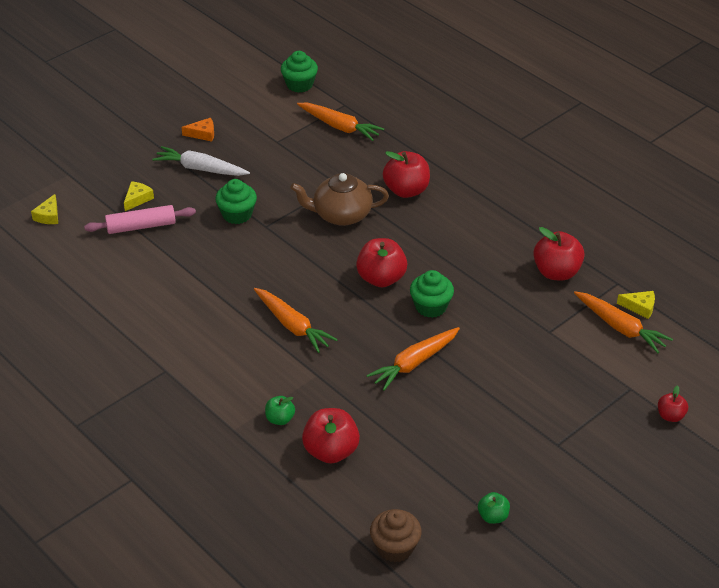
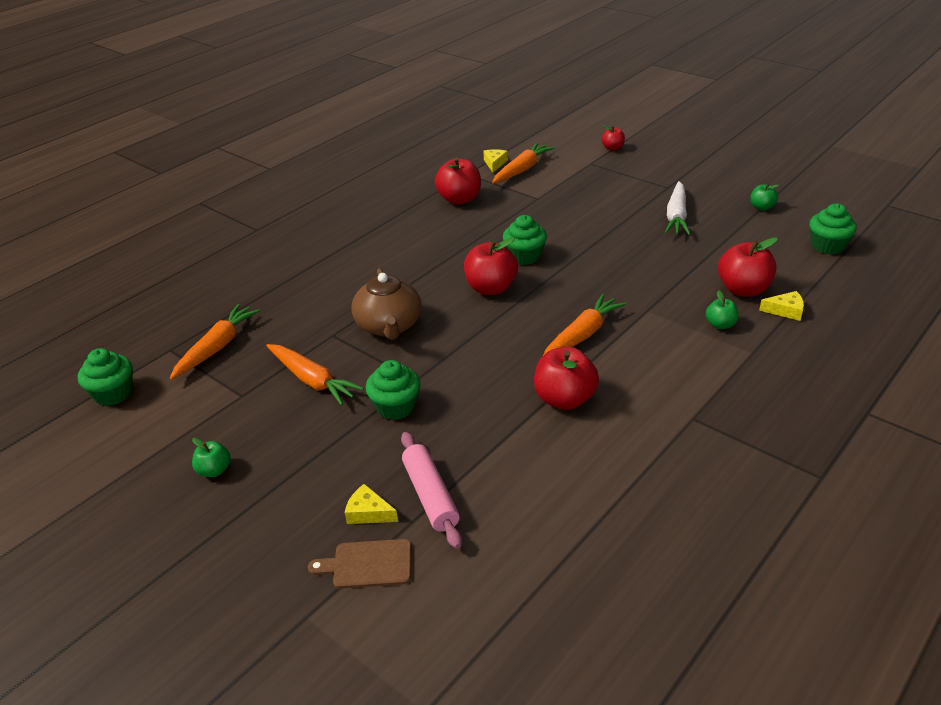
camera: 95 degrees left, 5 degrees down
yellow cheese [31,194,58,224] -> yellow cheese moved to [759,291,804,321]
white carrot [152,146,250,176] -> white carrot moved to [664,181,690,235]
orange cheese [182,118,214,142] -> green apple [192,438,231,477]
orange carrot [366,327,460,391] -> orange carrot moved to [266,344,364,405]
brown cupcake [370,509,422,562] -> green cupcake [809,203,857,255]
red apple [383,151,430,198] -> red apple moved to [534,347,599,410]
none -> brown cutting board [308,539,411,589]

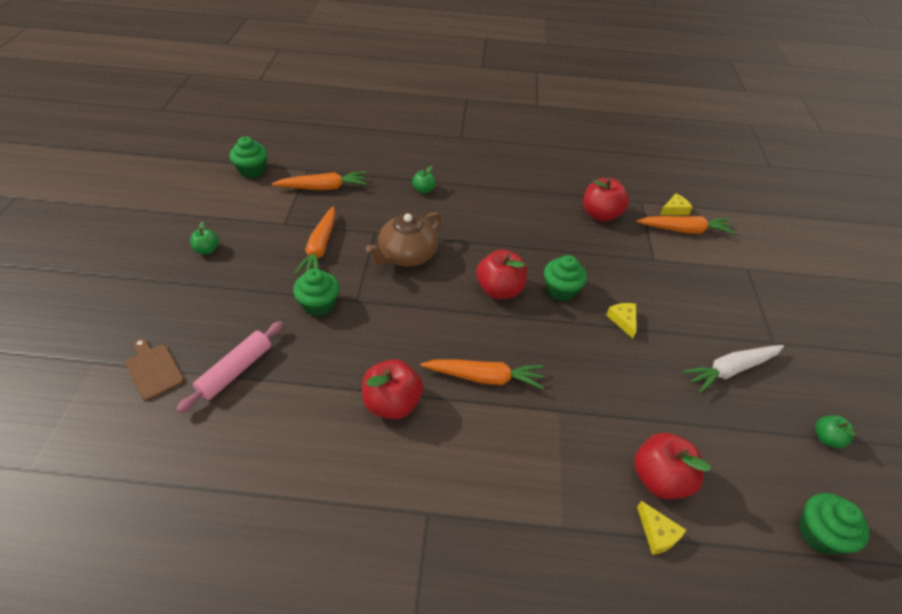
camera: 50 degrees right, 10 degrees up
yellow cheese [345,484,398,524] -> yellow cheese moved to [606,303,637,339]
red apple [601,126,625,151] -> none
green apple [706,290,739,329] -> green apple moved to [412,166,436,193]

